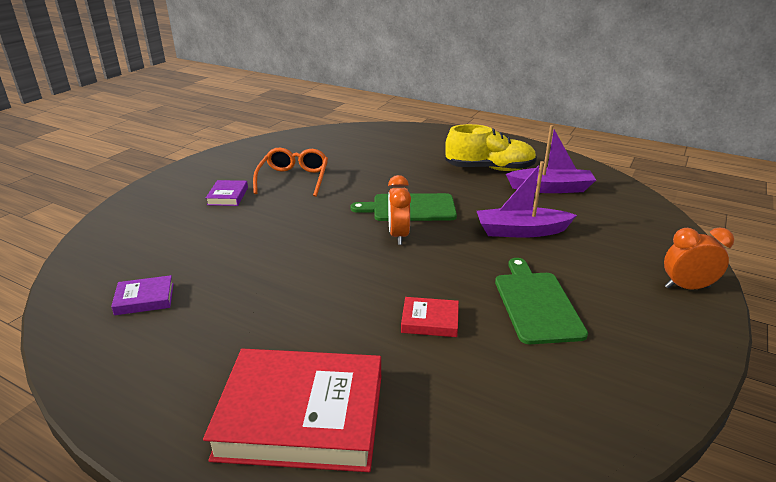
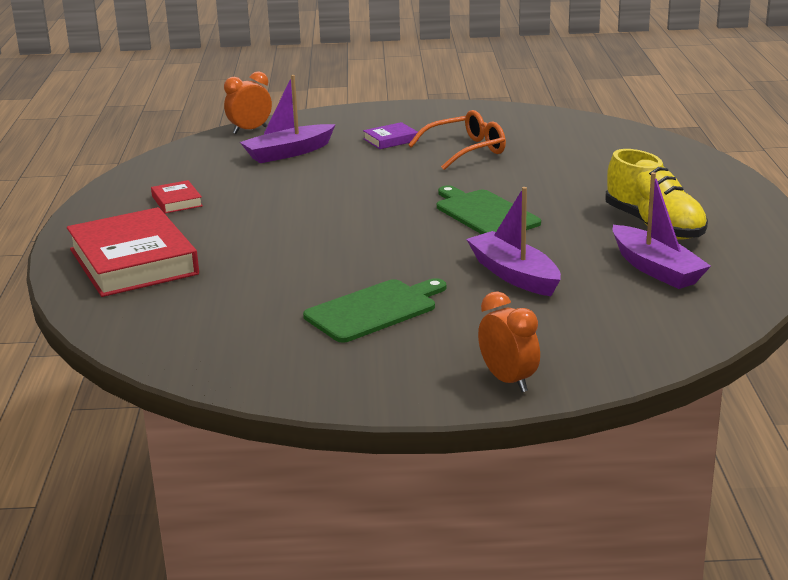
camera: 60 degrees right, 5 degrees down
purple book [111,275,174,315] -> none
orange clock [388,175,411,245] -> orange clock moved to [224,71,272,134]
red book [401,297,459,337] -> red book moved to [151,180,203,213]
none -> purple boat [240,75,336,163]

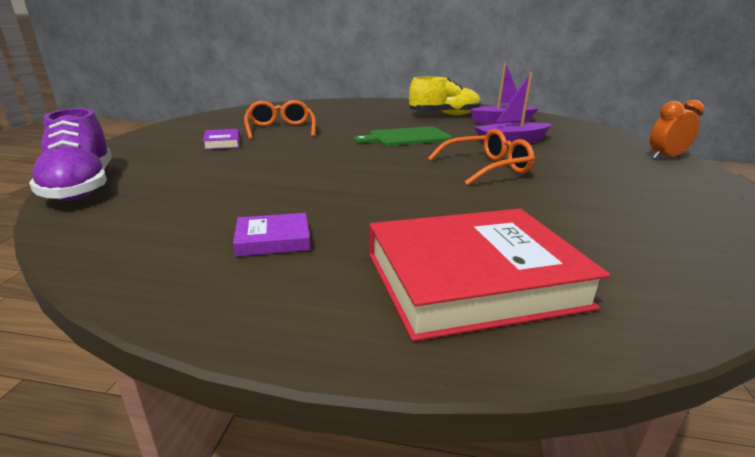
camera: 80 degrees left, 0 degrees up
red book [151,180,203,213] -> purple book [233,213,311,257]
orange clock [224,71,272,134] -> purple shoe [29,108,112,201]
purple boat [240,75,336,163] -> none
green cutting board [303,278,446,343] -> none
none -> orange glasses [428,129,535,186]

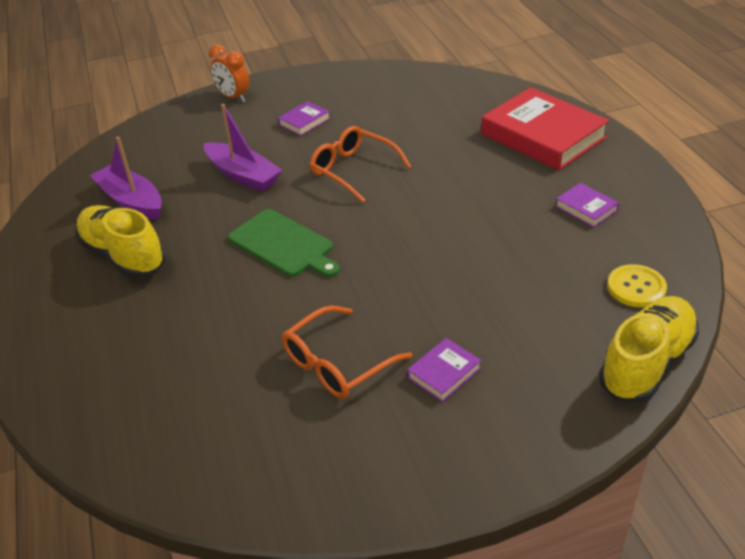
camera: 115 degrees left, 15 degrees up
purple shoe [29,108,112,201] -> yellow shoe [599,296,699,403]
none -> purple book [278,101,330,136]
none -> yellow button [607,264,667,307]

